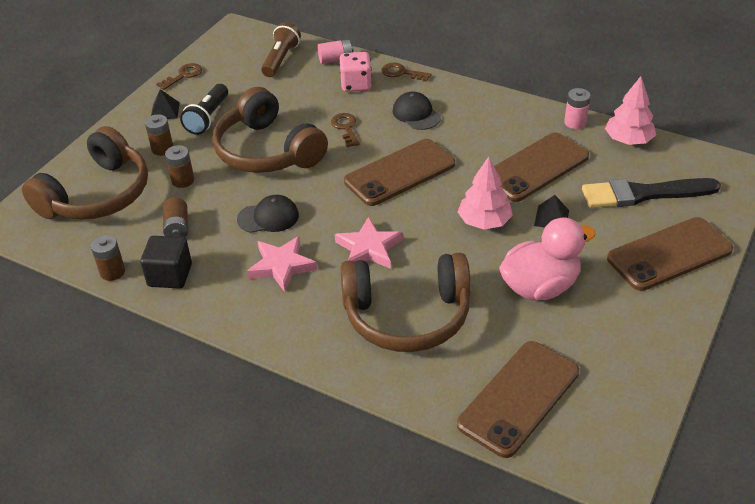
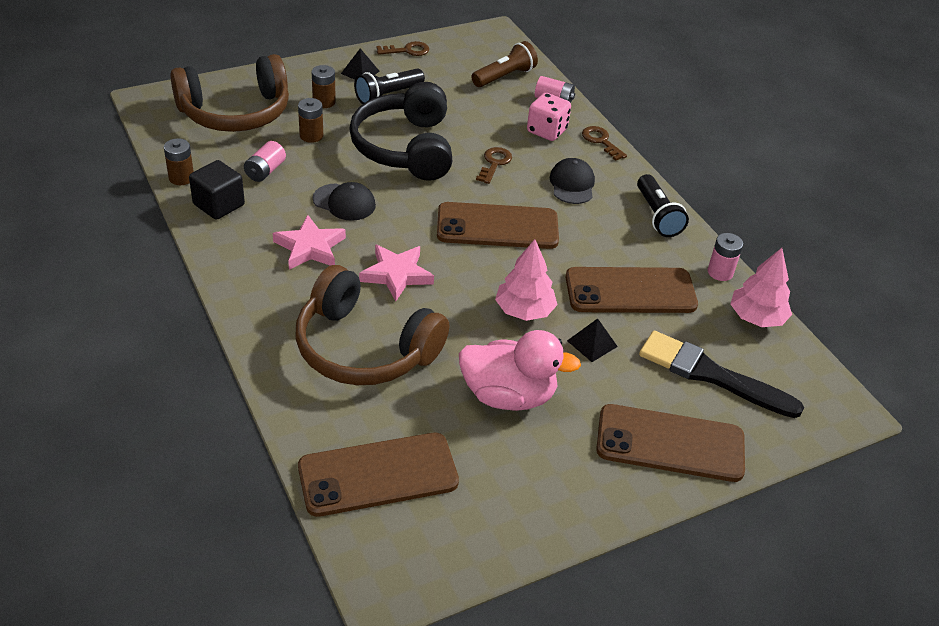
camera: 30 degrees right, 0 degrees up
brown battery [163,198,188,238] -> pink battery [244,141,286,182]
brown headphones [212,87,328,173] -> black headphones [349,82,453,181]
none -> black flashlight [637,174,689,237]

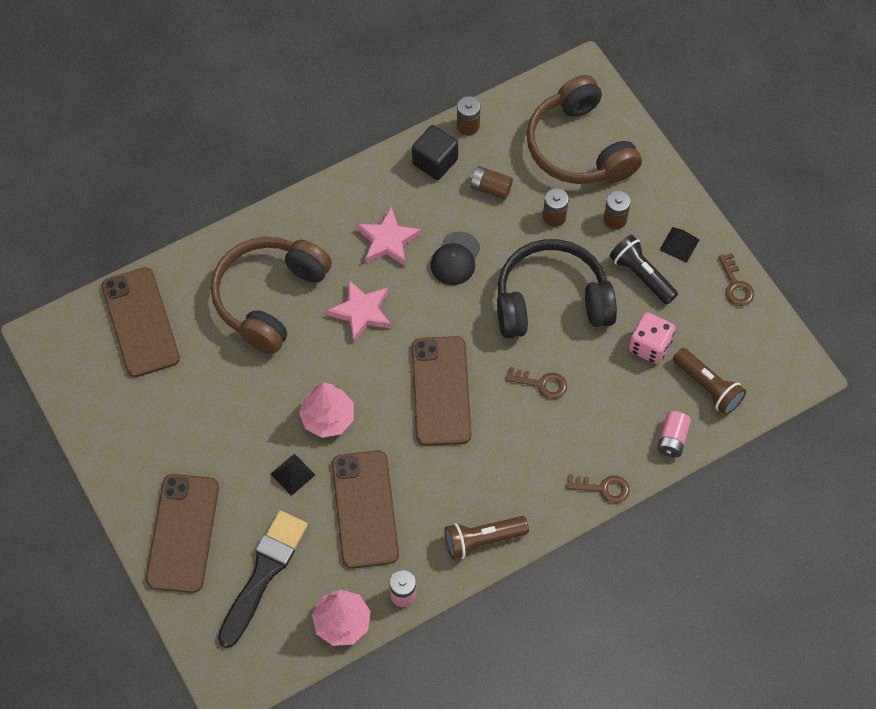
camera: 90 degrees right, 20 degrees up
pink battery [244,141,286,182] -> brown battery [470,166,513,200]
pink duck [459,330,581,411] -> none
pink dice [527,93,571,141] -> pink dice moved to [629,312,675,364]
black cap [550,158,595,204] -> none
brown key [582,126,627,161] -> brown key turned 45 degrees clockwise [566,474,630,503]
black flashlight [637,174,689,237] -> brown flashlight [445,516,529,560]

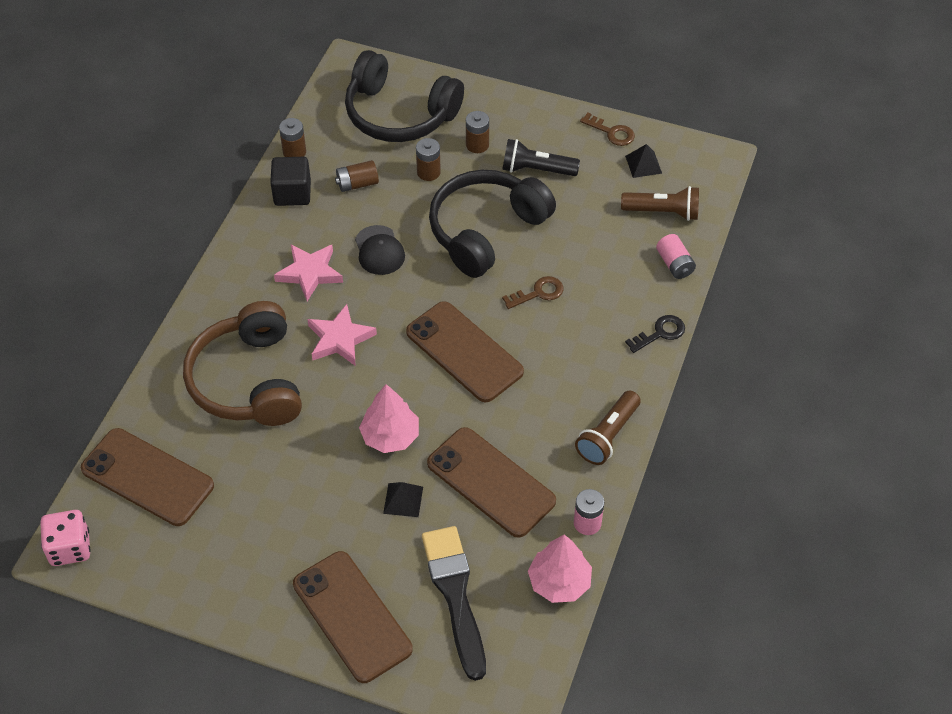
camera: 40 degrees left, 10 degrees down
brown headphones [527,75,642,184] -> black headphones [345,50,464,142]
brown key [566,474,630,503] -> black key [625,315,685,353]
pink dice [629,312,675,364] -> pink dice moved to [40,510,91,566]
black pyramid [660,227,700,263] -> black pyramid moved to [625,144,662,178]

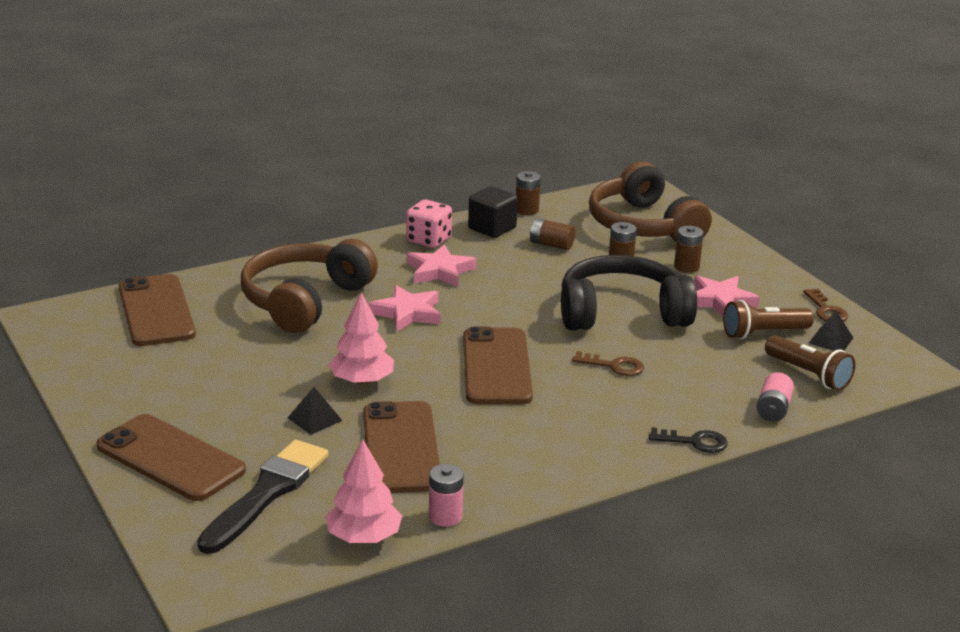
camera: 40 degrees right, 25 degrees down
pink dice [40,510,91,566] -> pink dice moved to [406,200,452,248]
brown phone [293,551,413,683] -> brown phone turned 60 degrees counterclockwise [96,414,246,501]
black headphones [345,50,464,142] -> brown headphones [589,162,712,242]
black cap [355,225,405,275] -> none
black flashlight [502,139,580,176] -> pink star [694,275,760,316]
brown flashlight [575,390,641,465] -> brown flashlight moved to [723,300,814,339]

